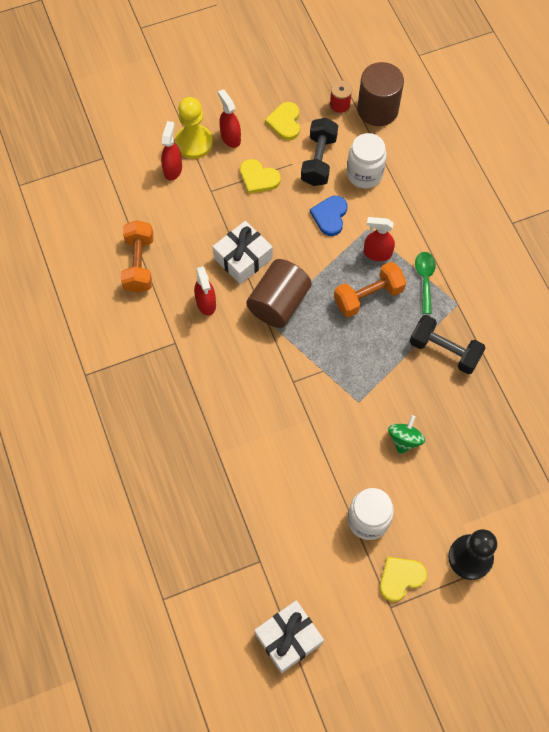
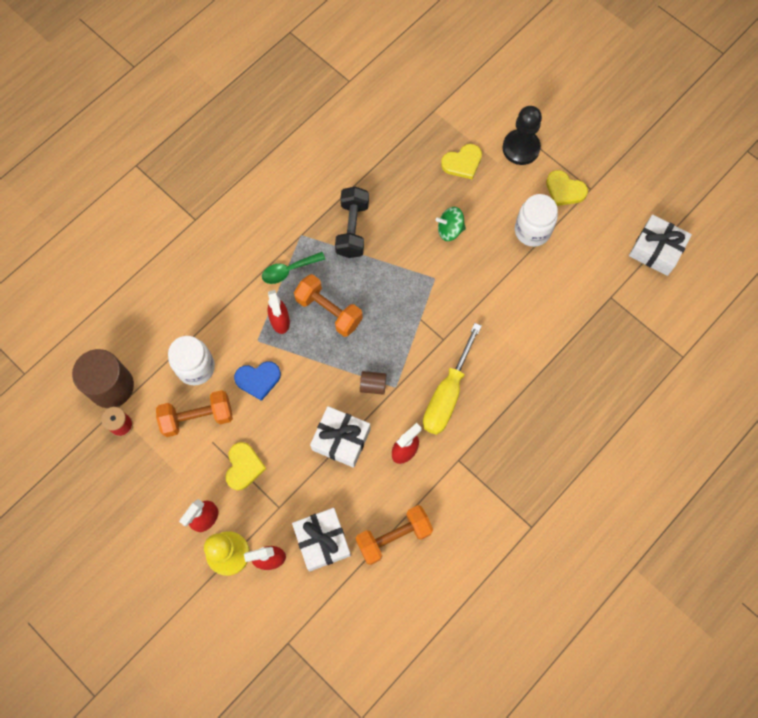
camera: 115 degrees left, 5 degrees up
brown cylinder [246,259,312,328] -> brown cylinder [360,371,386,395], size x0.46
yellow heart [265,102,300,140] -> yellow heart moved to [441,144,482,179]
black dumbbell [301,118,338,186] -> orange dumbbell [156,390,233,437]
none -> white gift [292,508,351,571]
none -> yellow screwdriver [423,323,482,435]

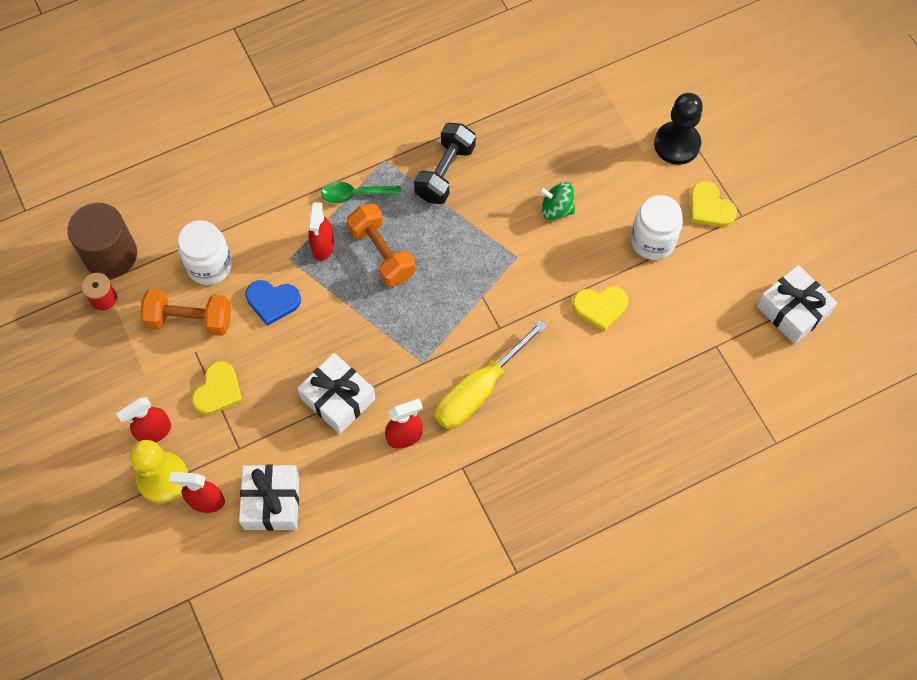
camera: 20 degrees right, 5 degrees down
orange dumbbell [355,505,433,565] -> none
brown cylinder [360,371,386,395] -> none
yellow heart [441,144,482,179] -> yellow heart moved to [573,286,628,332]

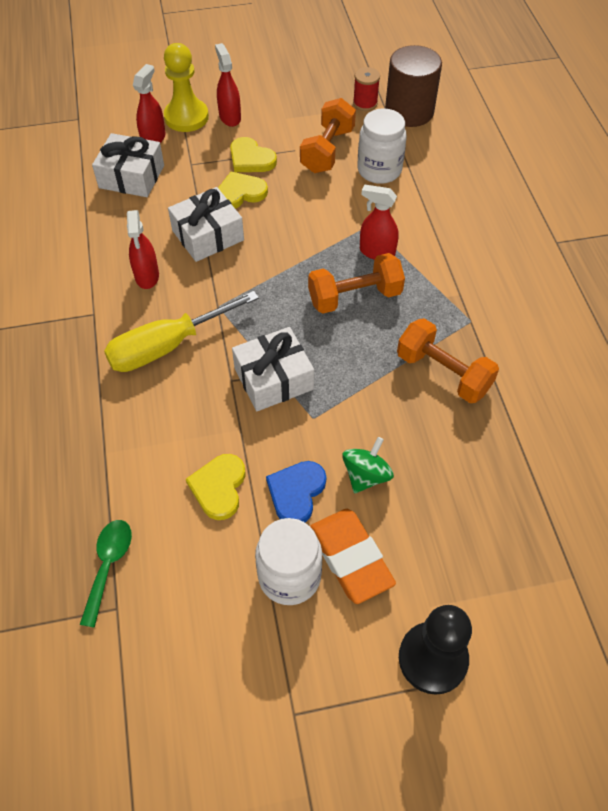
camera: 105 degrees right, 10 degrees down
blue heart [246,280,301,326] -> blue heart moved to [266,461,326,522]
green spoon [321,182,401,203] -> green spoon moved to [80,520,132,628]
black dumbbell [414,123,476,204] -> orange dumbbell [397,318,499,403]
yellow screwdriver [435,319,547,429] -> yellow screwdriver turned 90 degrees counterclockwise [104,291,259,372]
yellow heart [690,181,737,227] -> yellow heart moved to [218,172,268,209]
white gift [757,265,837,344] -> white gift moved to [232,327,314,411]
none -> orange eraser [310,509,396,604]

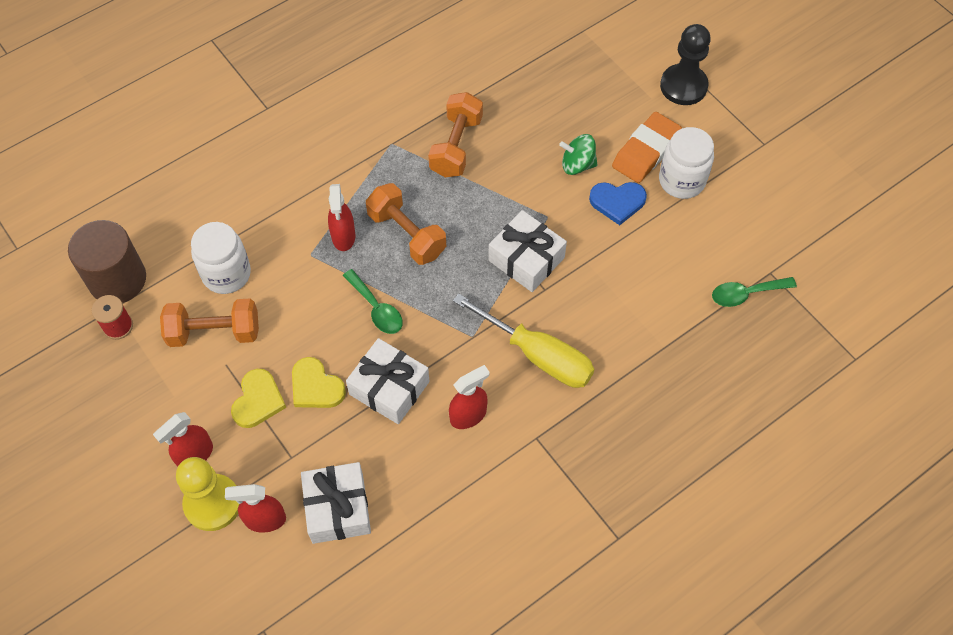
camera: 115 degrees left, 5 degrees up
yellow heart [186,454,246,520] -> none
none -> green spoon [343,269,403,334]

